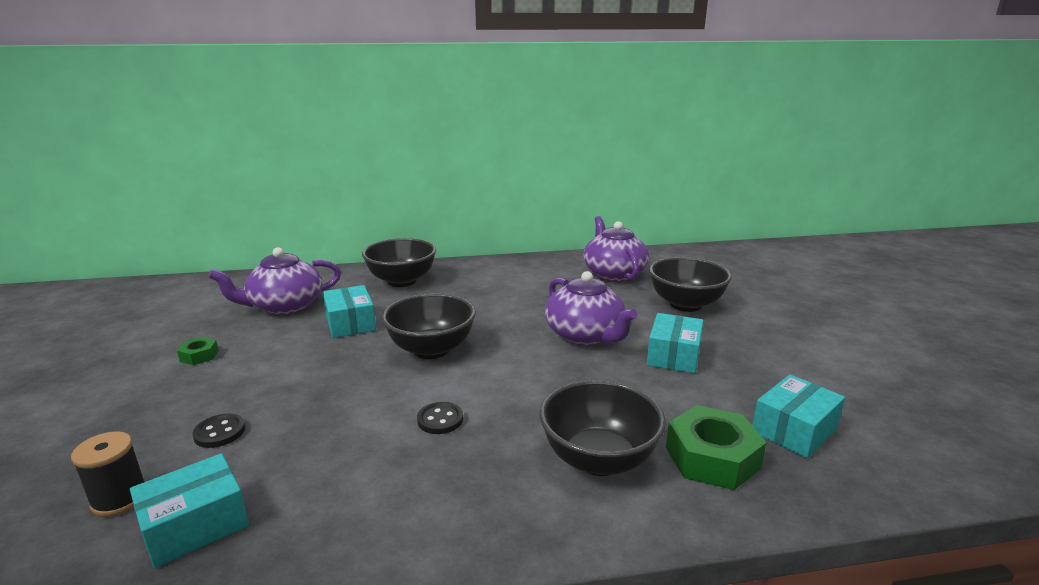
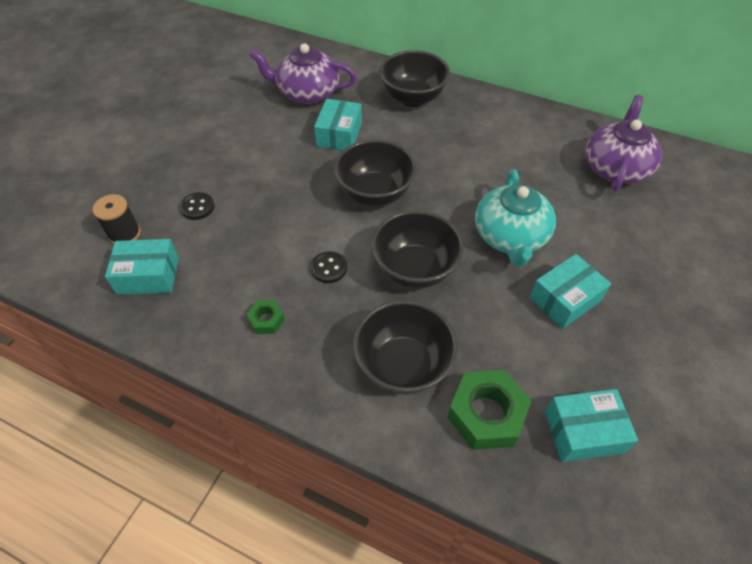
camera: 35 degrees right, 30 degrees up
green nut [177,337,219,365] -> green nut moved to [246,300,285,334]
purple teapot [545,271,637,345] -> turquoise teapot [475,169,556,267]
black bowl [649,257,732,312] -> black bowl moved to [371,210,464,289]

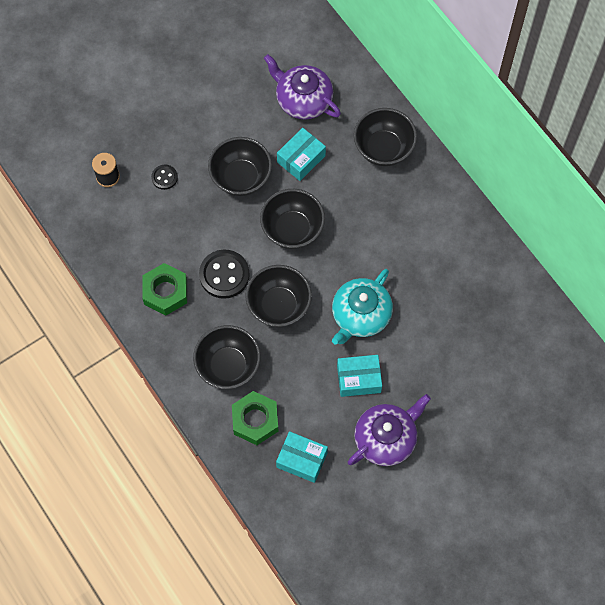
camera: 30 degrees right, 15 degrees up
turquoise box [105,239,179,295] -> none
green nut [246,300,285,334] -> green nut [142,263,187,316], size x1.97
black button [311,251,347,283] -> black button [199,249,250,299], size x1.87
purple teapot [586,95,662,192] -> purple teapot moved to [348,394,431,466]
none -> black bowl [208,137,272,196]

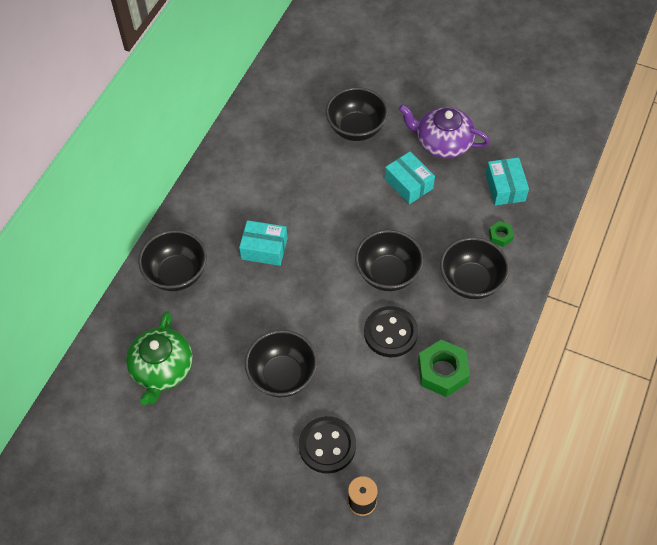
camera: 120 degrees left, 10 degrees down
black button [151,165,178,190] -> black button [299,416,356,474], size x1.87
green nut [232,391,278,445] -> green nut [489,221,514,247], size x0.51
black bowl [260,189,325,249] -> black bowl moved to [326,87,388,141]
purple teapot [264,54,341,120] -> green teapot [126,311,192,405]
turquoise box [277,128,326,181] -> turquoise box moved to [239,220,288,266]
turquoise teapot [332,269,393,344] -> none

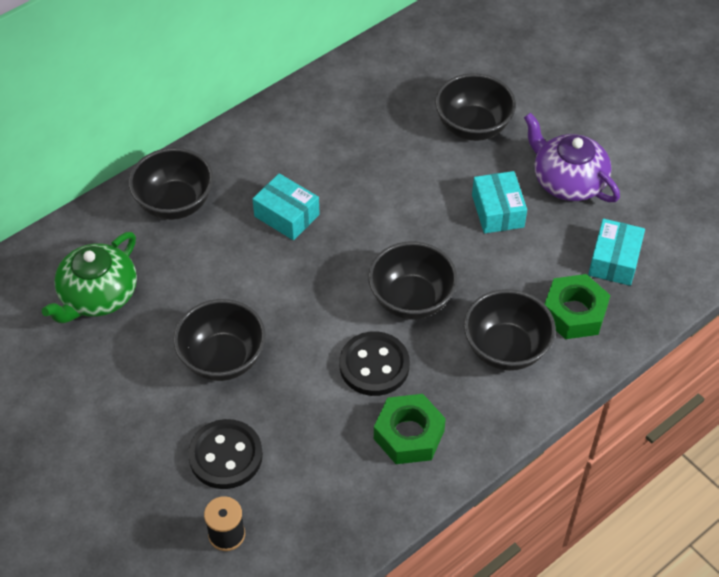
camera: 25 degrees right, 5 degrees down
green nut [489,221,514,247] -> green nut [544,274,610,339], size x1.97

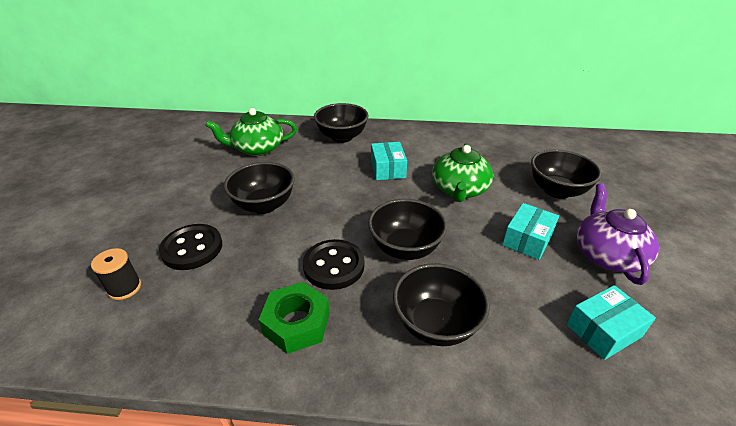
camera: 45 degrees right, 15 degrees down
green nut [544,274,610,339] -> none
none -> green teapot [432,143,493,202]

